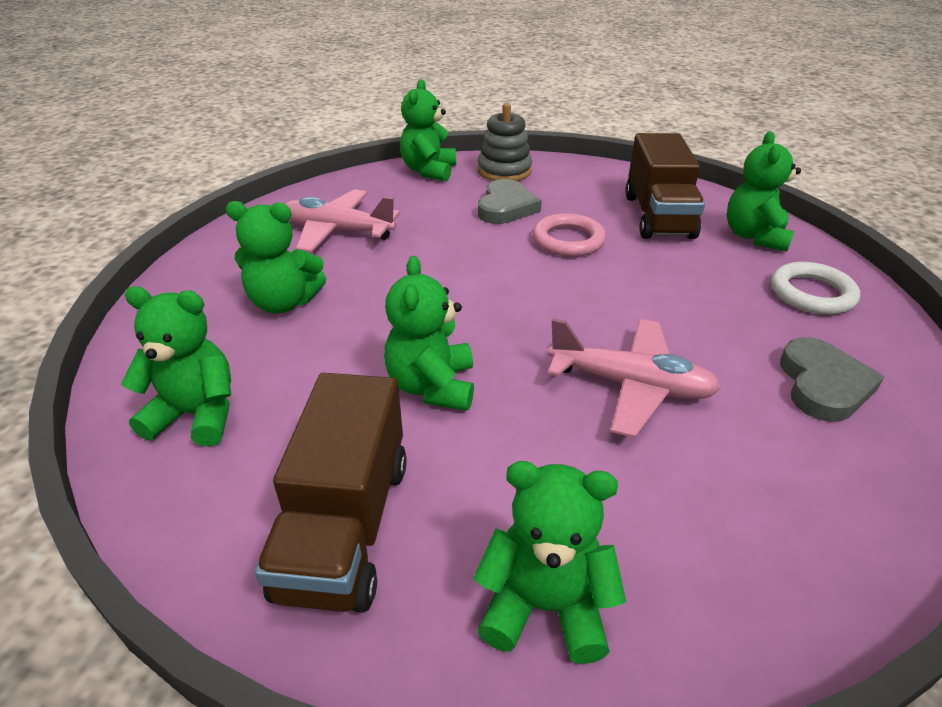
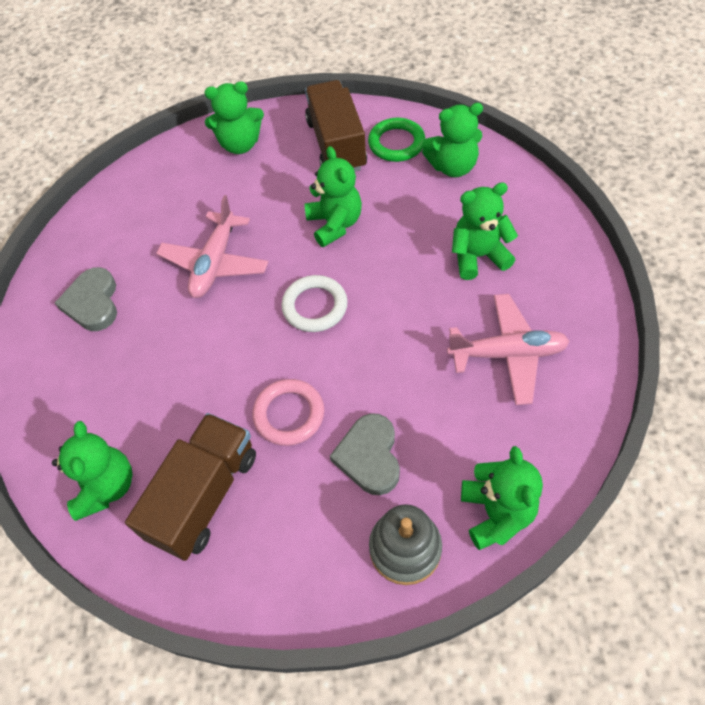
camera: 165 degrees right, 20 degrees up
pink plane [547,318,721,438] -> pink plane turned 75 degrees counterclockwise [156,195,268,298]
brown truck [625,133,705,239] -> brown truck turned 45 degrees clockwise [125,413,256,561]
white ring [771,262,860,315] -> white ring moved to [281,275,348,332]
none -> green ring [368,118,426,162]

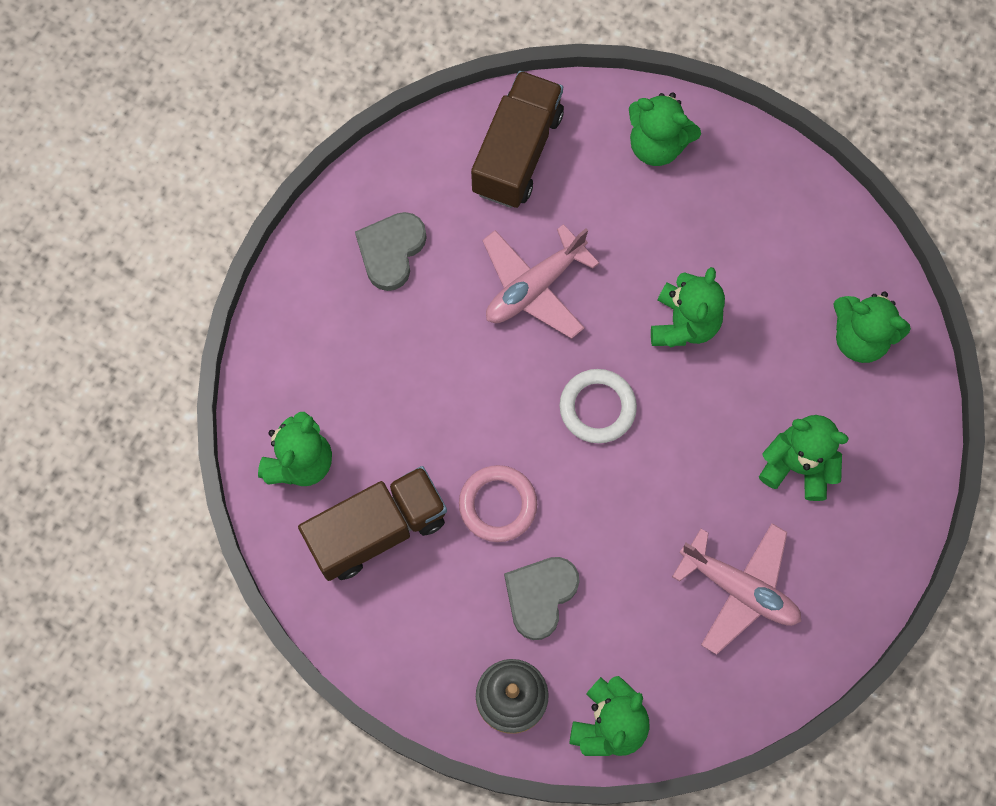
camera: 30 degrees right, 15 degrees up
brown truck [305,80,367,172] -> brown truck moved to [471,71,564,208]
green ring [368,118,426,162] -> none

